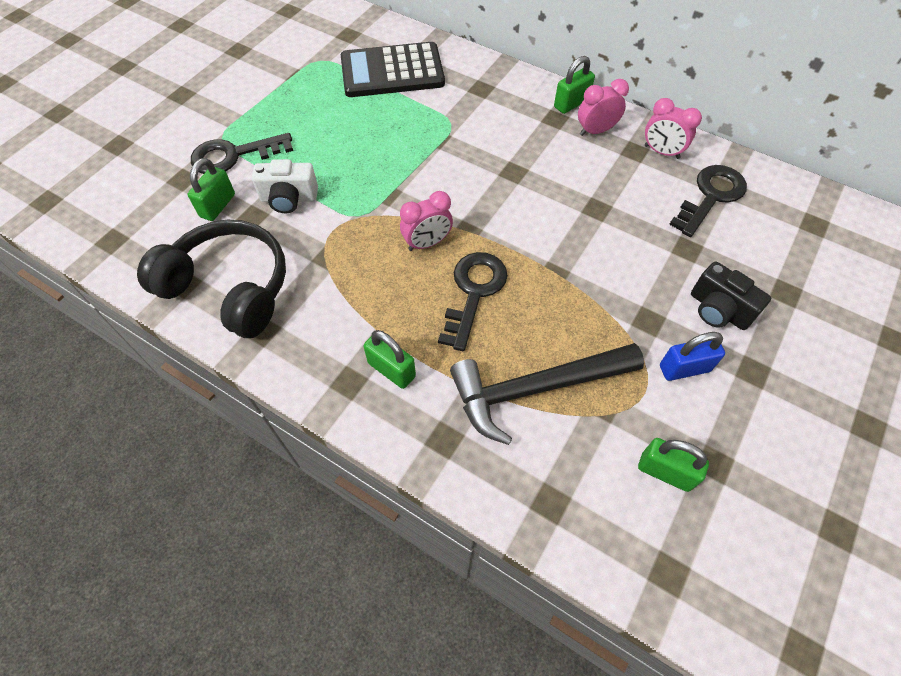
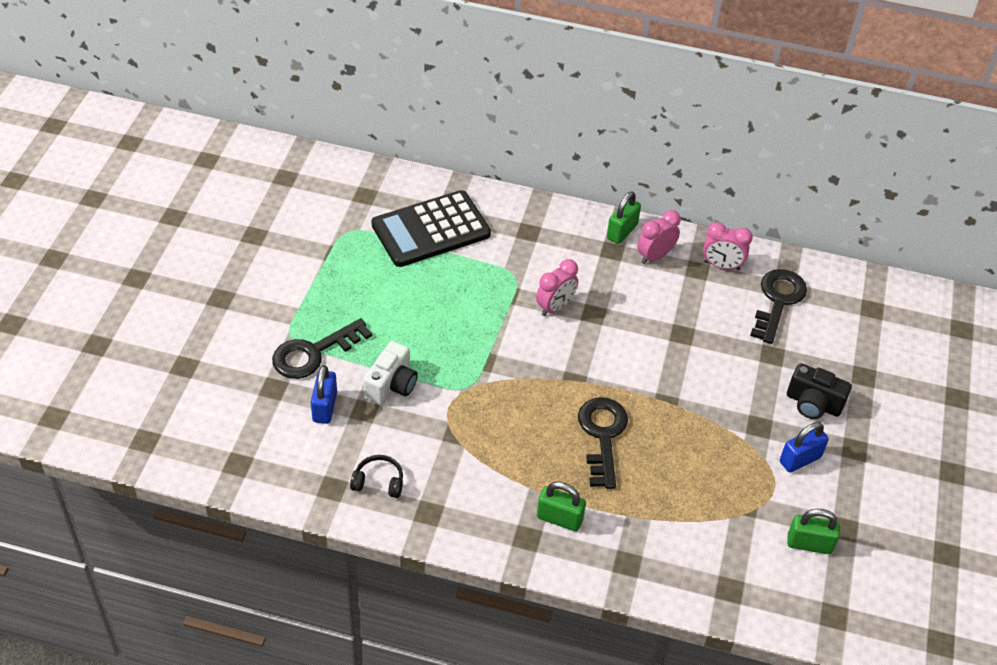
camera: 20 degrees left, 10 degrees down
black headphones [137,219,286,338] -> black headphones [350,455,403,498], size x0.41
green padlock [188,158,235,221] -> blue padlock [311,365,337,424]
white camera [252,159,318,213] -> white camera turned 45 degrees counterclockwise [363,341,418,405]
pink clock [400,191,453,251] -> pink clock moved to [536,259,578,316]
black hammer [450,343,644,445] -> none

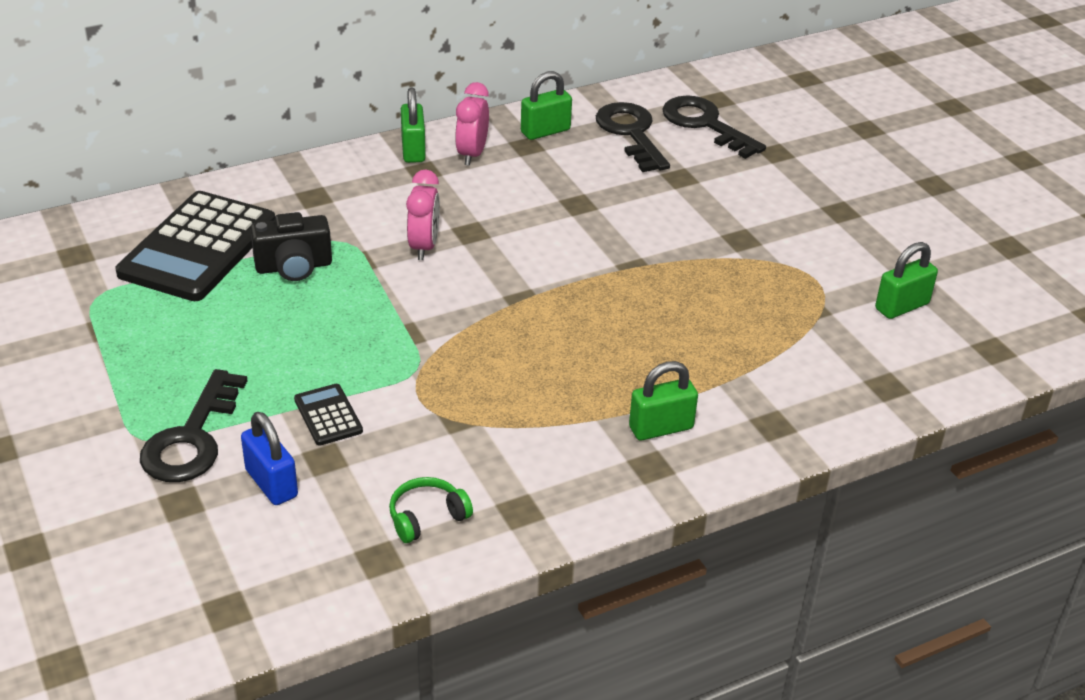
camera: 40 degrees left, 10 degrees down
black headphones [350,455,403,498] -> green headphones [389,477,473,543]
white camera [363,341,418,405] -> black calculator [294,384,363,446]
black key [578,397,628,489] -> black key moved to [662,95,766,159]
pink clock [703,222,753,270] -> green padlock [521,71,572,140]
blue padlock [780,422,829,473] -> none
black camera [787,363,852,419] -> black camera moved to [250,212,332,281]

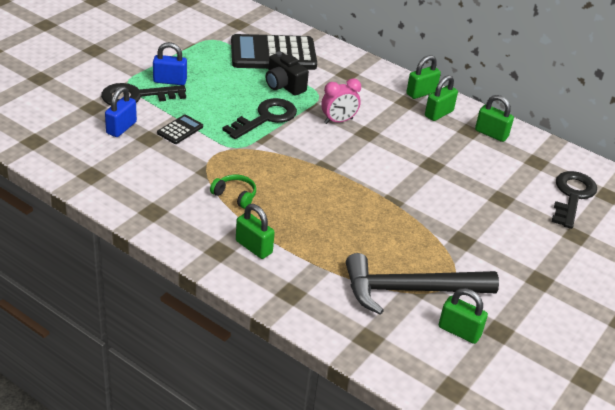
camera: 60 degrees right, 0 degrees up
green headphones [389,477,473,543] -> green headphones moved to [210,175,256,209]
pink clock [455,82,489,166] -> green padlock [425,75,458,121]
black key [596,102,670,172] -> black key moved to [223,98,297,139]
none -> blue padlock [153,42,187,85]
none -> black hammer [346,253,499,315]

